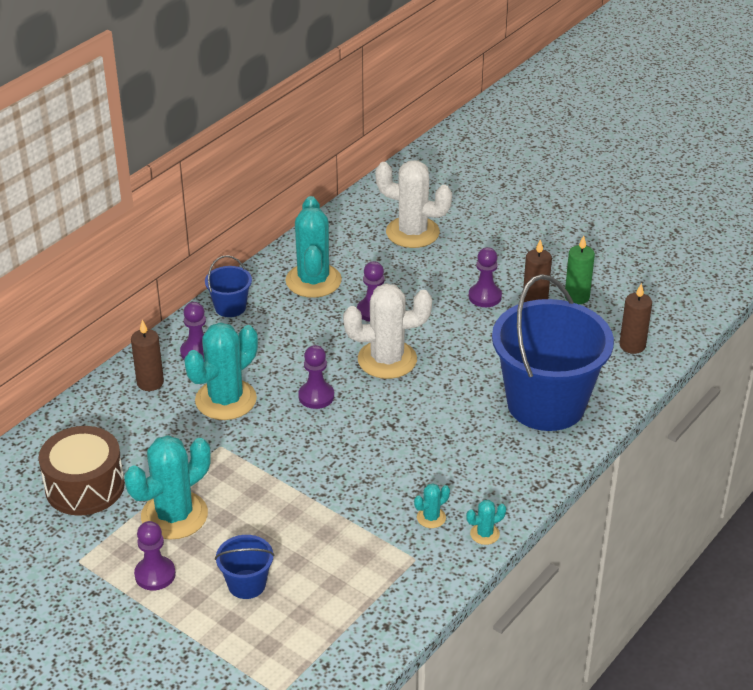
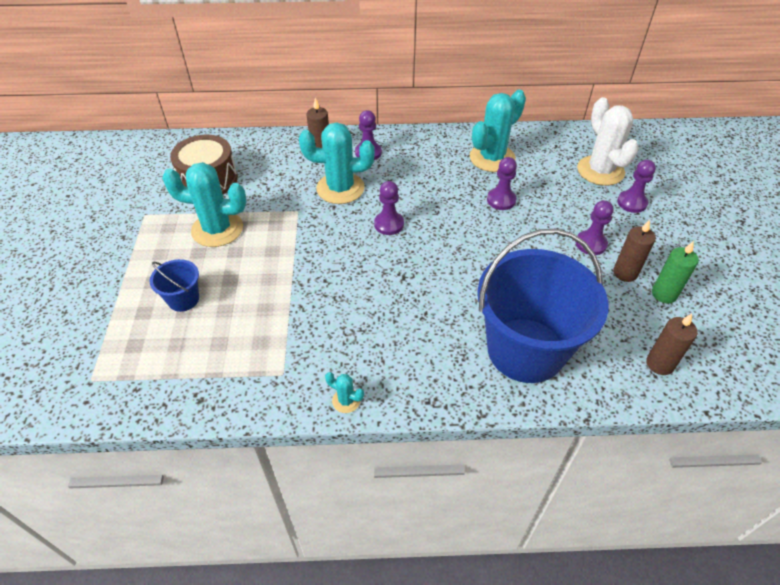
camera: 50 degrees right, 10 degrees up
purple pawn [134,521,176,590] -> purple pawn moved to [617,160,656,213]
blue bucket [205,255,252,317] -> none
white cactus [343,283,432,379] -> none
turquoise cactus [414,483,450,528] -> none

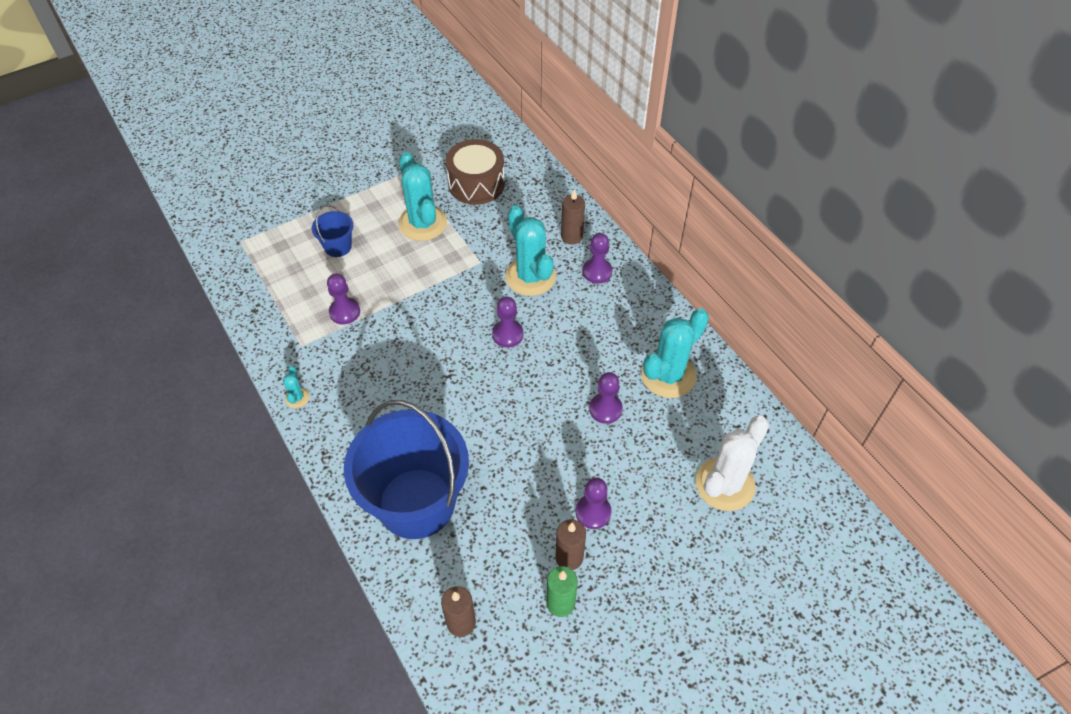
camera: 60 degrees right, 5 degrees up
turquoise cactus [470,90,526,172] -> turquoise cactus turned 60 degrees counterclockwise [641,308,709,398]
purple pawn [617,160,656,213] -> purple pawn moved to [327,274,360,325]

